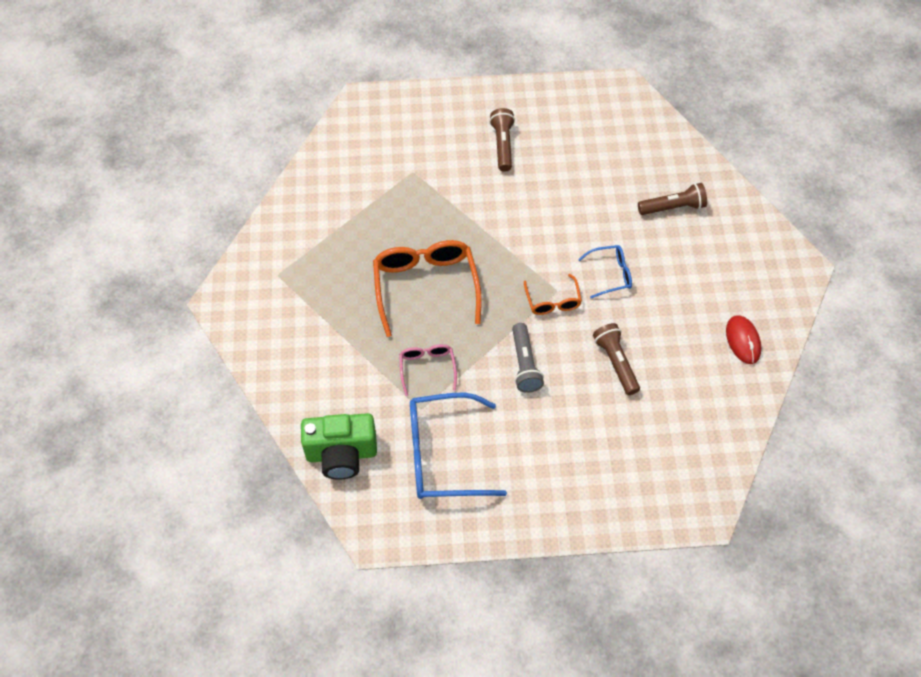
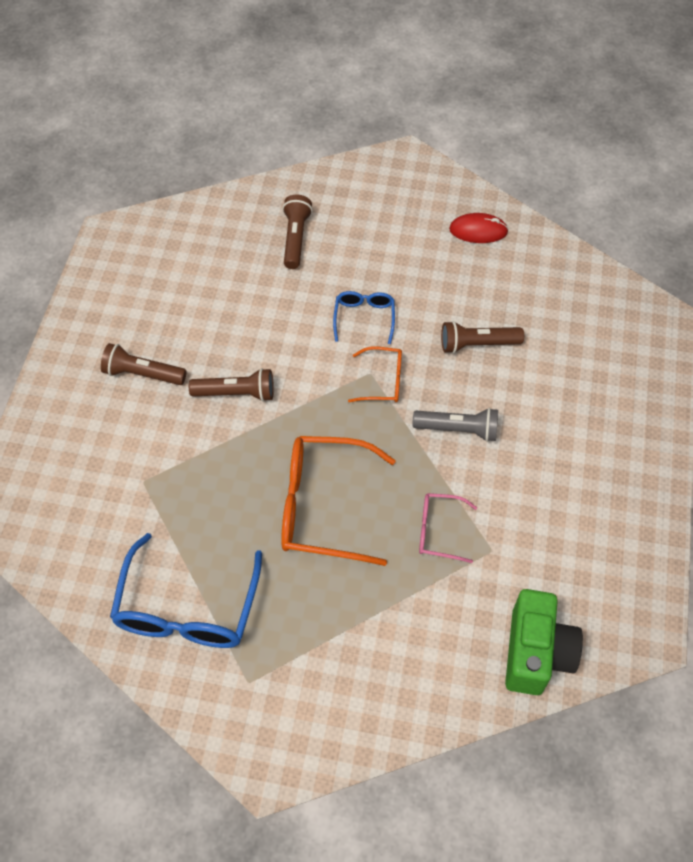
camera: 75 degrees left, 0 degrees up
blue glasses [410,393,507,499] -> blue glasses moved to [110,533,262,648]
none -> brown flashlight [189,368,274,402]

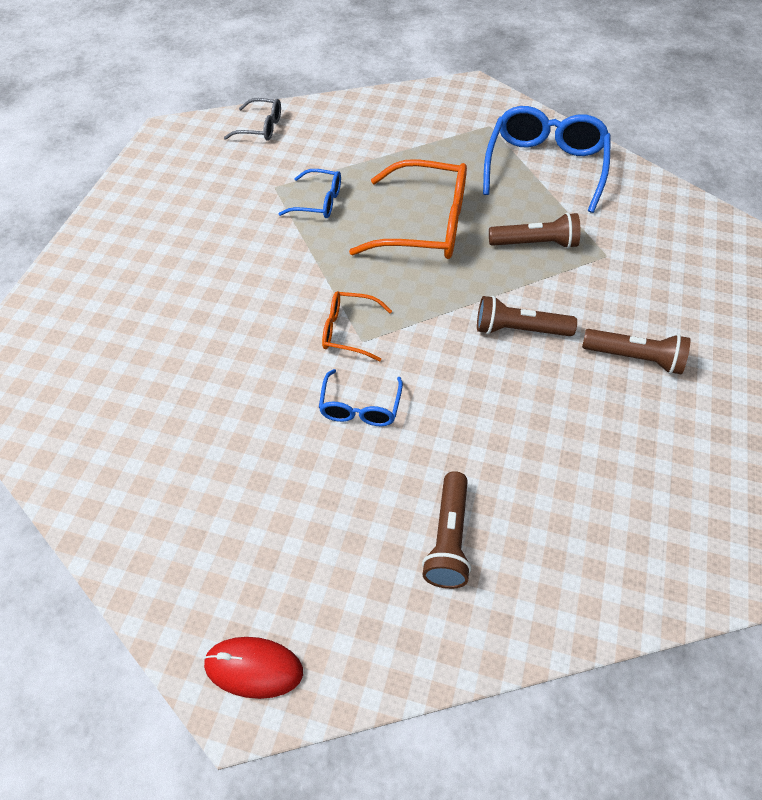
camera: 175 degrees left, 5 degrees down
grey flashlight [413,408,498,442] -> none
pink glasses [419,493,477,563] -> blue glasses [279,169,341,218]
brown flashlight [441,321,524,353] -> brown flashlight moved to [489,212,580,249]
red mouse [449,213,509,243] -> red mouse moved to [203,637,303,699]
green camera [505,589,583,695] -> grey glasses [224,98,281,141]

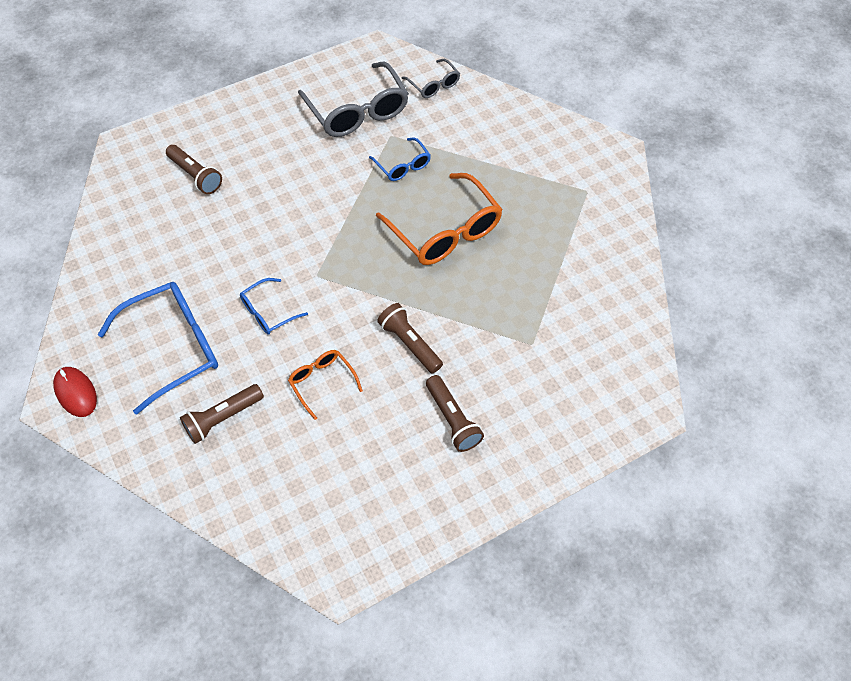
camera: 45 degrees right, 5 degrees up
orange glasses [322,291,392,361] -> orange glasses moved to [288,350,363,420]
blue glasses [483,106,611,213] -> blue glasses moved to [98,282,218,415]
brown flashlight [489,212,580,249] -> brown flashlight moved to [166,145,222,194]
none -> grey glasses [298,62,409,137]

